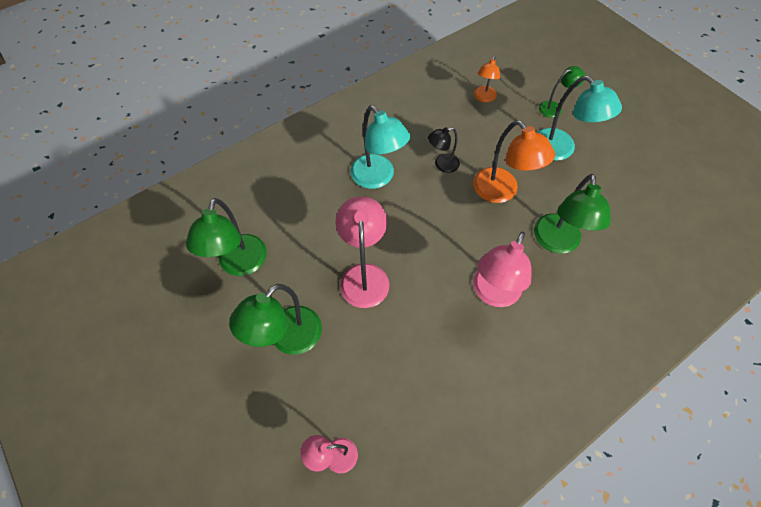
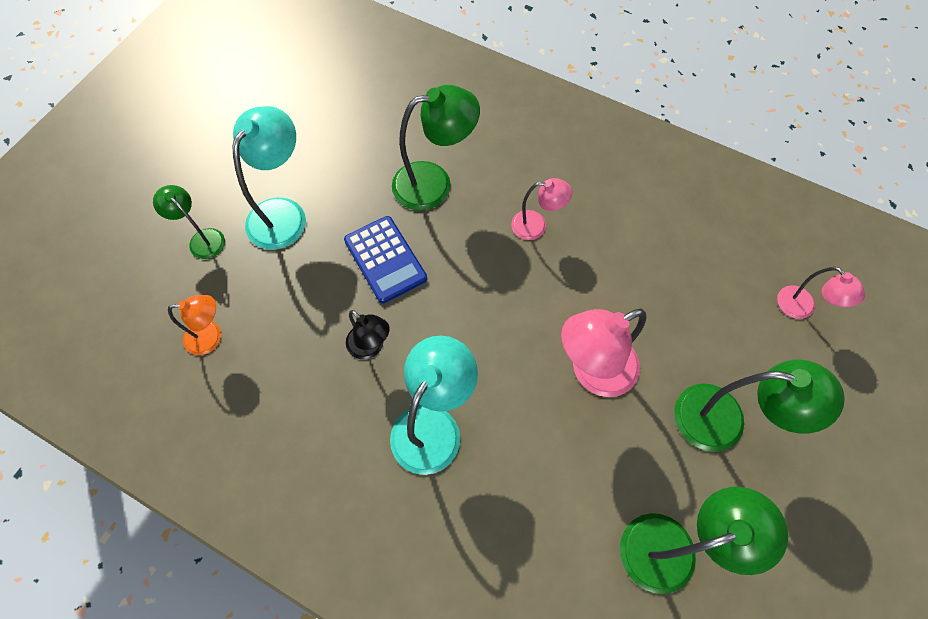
camera: 115 degrees left, 5 degrees up
orange lamp [473,120,555,203] -> blue calculator [344,216,427,303]
pink lamp [473,232,532,307] -> pink lamp [511,178,572,240], size x0.57

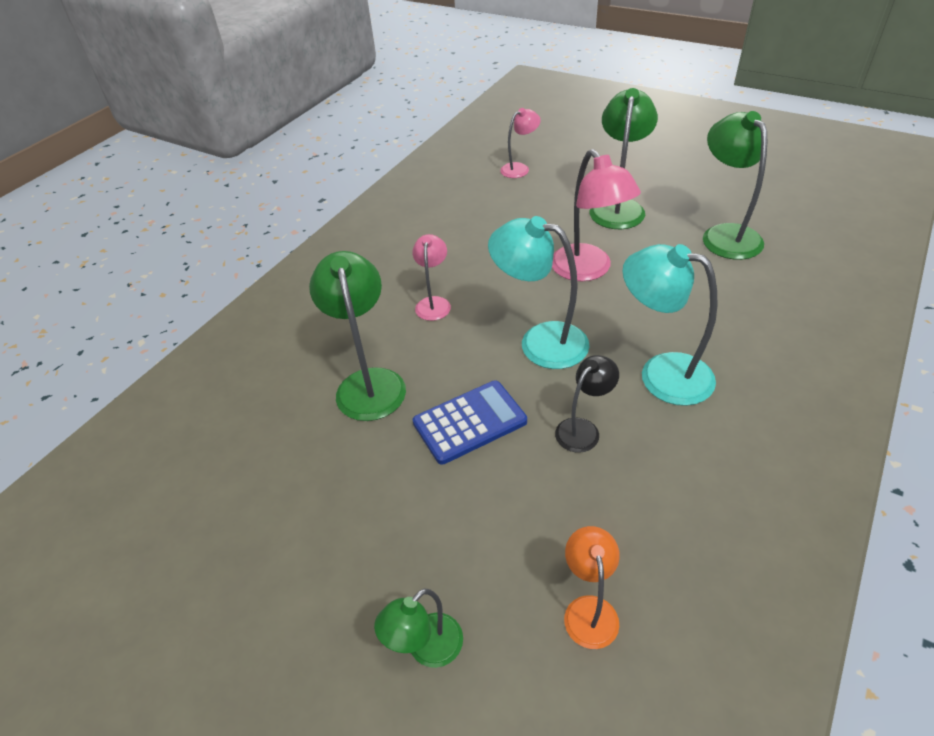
camera: 85 degrees left, 20 degrees down
turquoise lamp [232,106,306,250] -> turquoise lamp moved to [488,216,590,369]

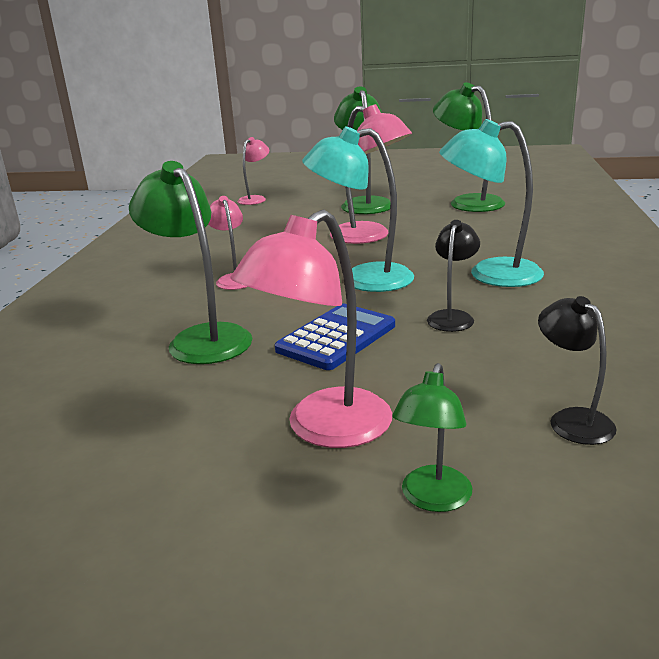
camera: 25 degrees left, 20 degrees down
orange lamp [564,526,620,649] -> black lamp [538,296,617,445]
none -> pink lamp [230,210,392,448]

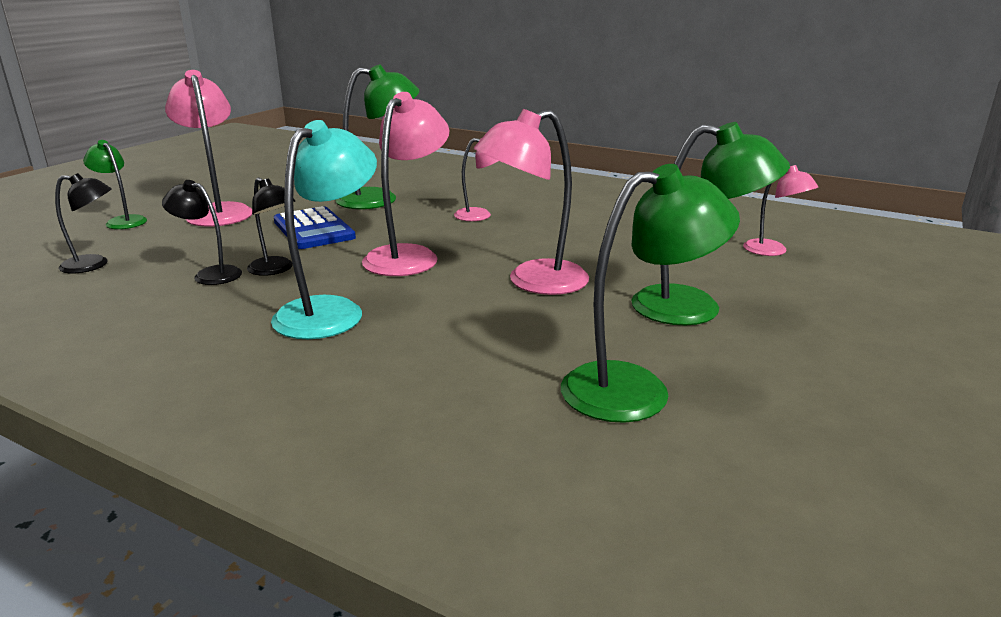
camera: 110 degrees right, 0 degrees up
turquoise lamp [302,126,414,292] -> pink lamp [362,92,450,276]
none -> black lamp [162,180,242,285]

